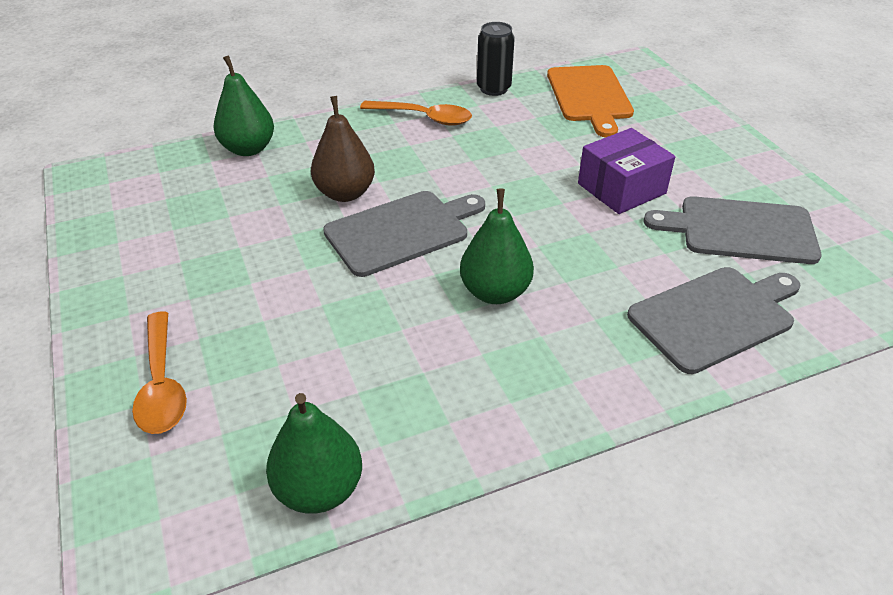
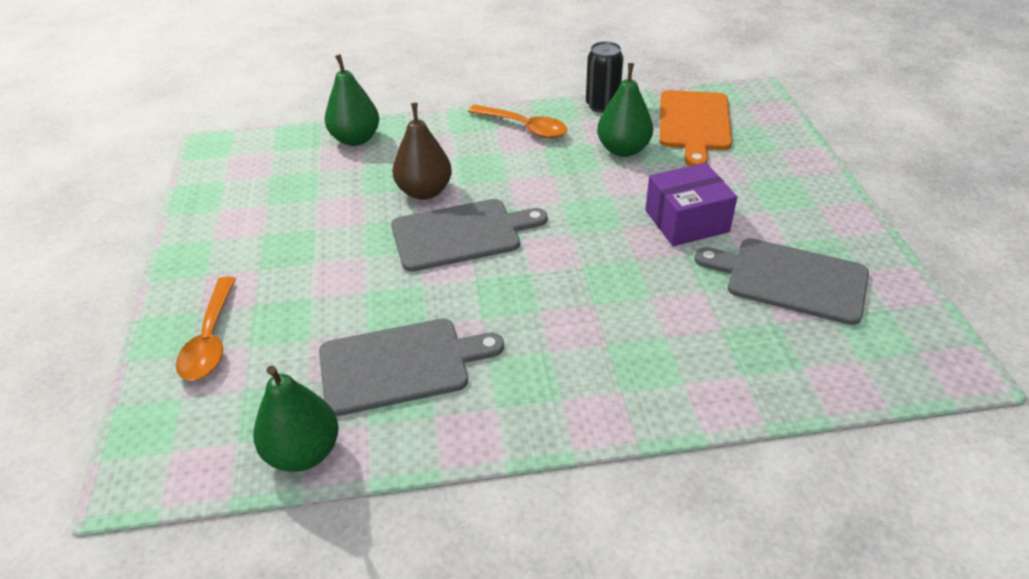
camera: 15 degrees right, 0 degrees up
green pear [460,189,534,304] -> green pear moved to [597,63,653,157]
grey cutting board [627,267,800,374] -> grey cutting board moved to [319,318,504,416]

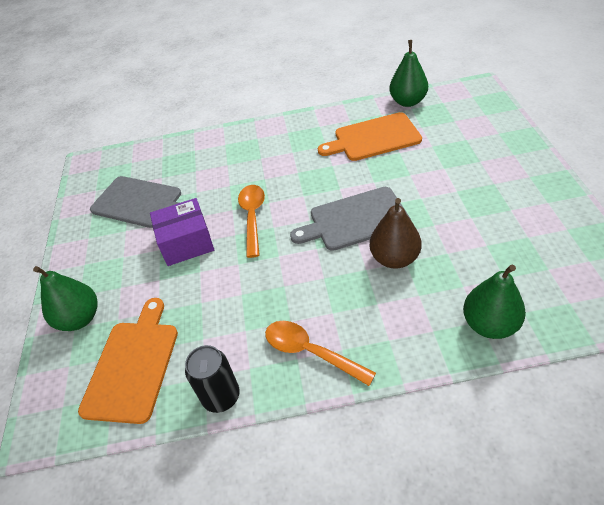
camera: 175 degrees left, 5 degrees up
orange spoon [176,277,236,381] -> orange spoon moved to [238,185,265,258]
grey cutting board [319,318,504,416] -> orange cutting board [318,112,422,161]
green pear [597,63,653,157] -> green pear moved to [33,266,98,331]

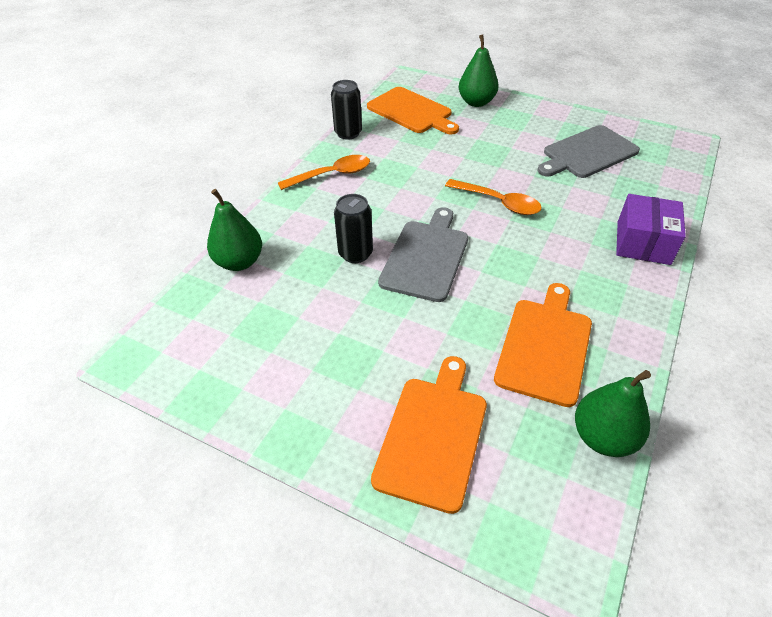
camera: 120 degrees right, 0 degrees up
purple box [150,198,214,266] -> purple box moved to [616,194,686,265]
brown pear [370,198,422,269] -> black can [334,194,373,263]
none -> orange cutting board [371,356,487,514]

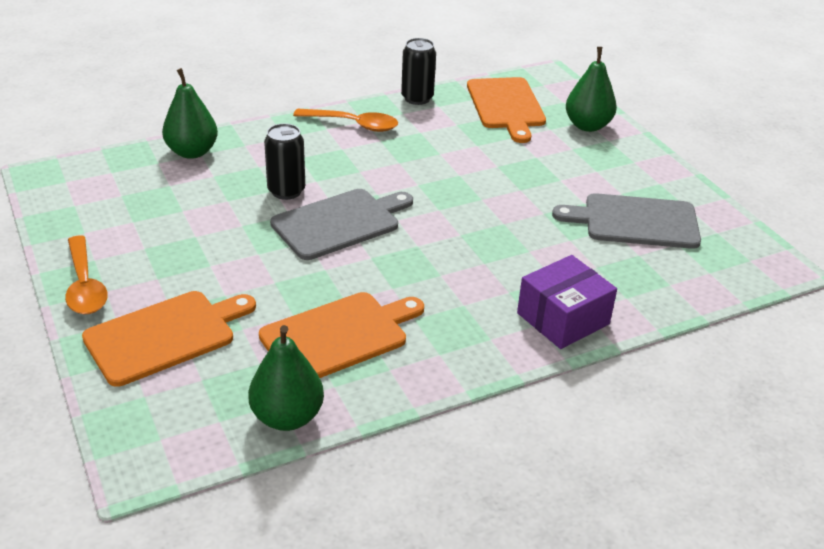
camera: 35 degrees right, 10 degrees down
orange spoon [445,179,542,215] -> orange spoon moved to [65,235,108,314]

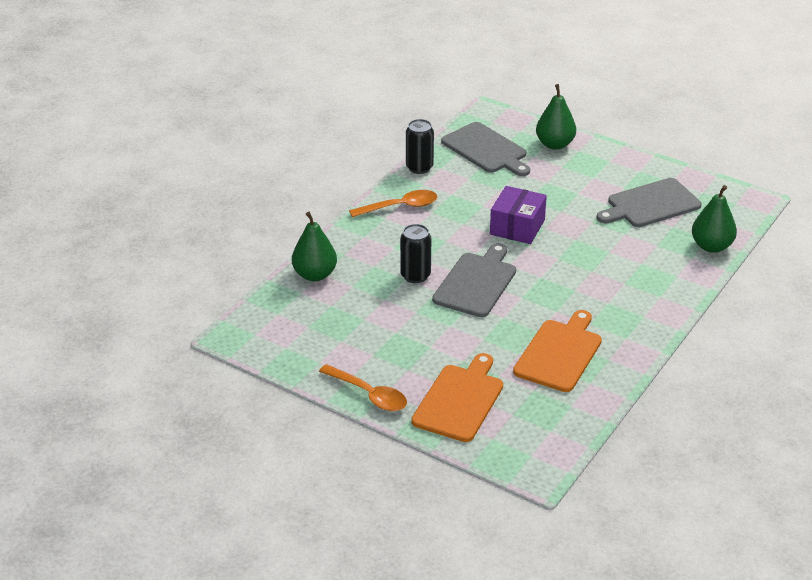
camera: 30 degrees left, 0 degrees up
green pear [248,325,324,431] -> green pear moved to [692,185,737,253]
orange cutting board [467,77,546,143] -> grey cutting board [441,122,530,176]
purple box [517,255,617,349] -> purple box moved to [490,186,547,244]

